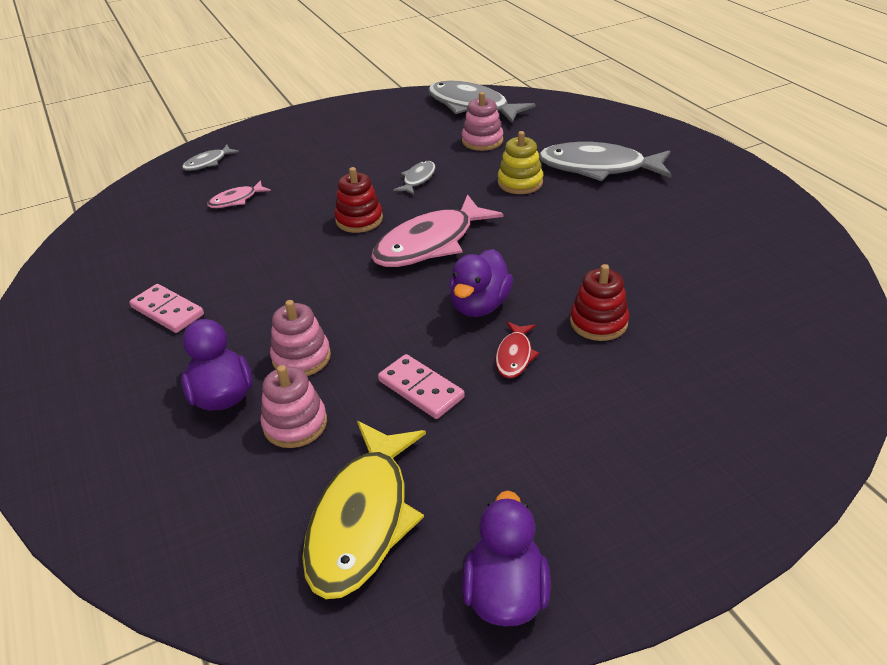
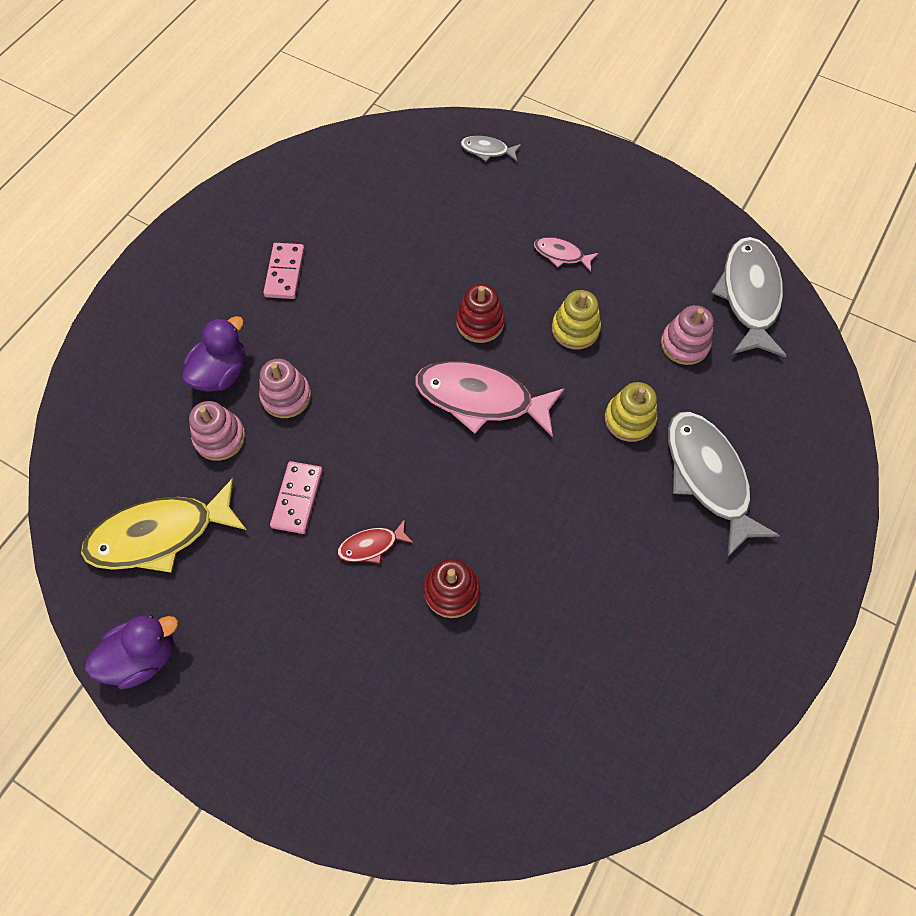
camera: 55 degrees right, 25 degrees up
pink fish [207,180,271,208] -> pink fish moved to [534,237,598,272]
grey fish [393,161,436,195] -> yellow stacking toy [552,290,601,349]
purple duck [449,249,513,317] -> none

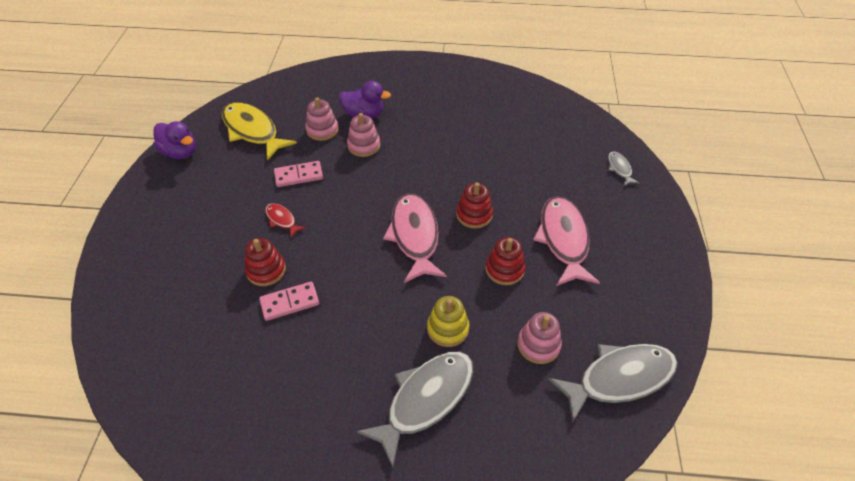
camera: 65 degrees right, 15 degrees down
pink domino [263,243,305,299] -> pink domino moved to [259,281,319,321]
pink fish [534,237,598,272] -> pink fish [533,196,600,286], size x2.11
yellow stacking toy [552,290,601,349] -> red stacking toy [486,237,525,285]

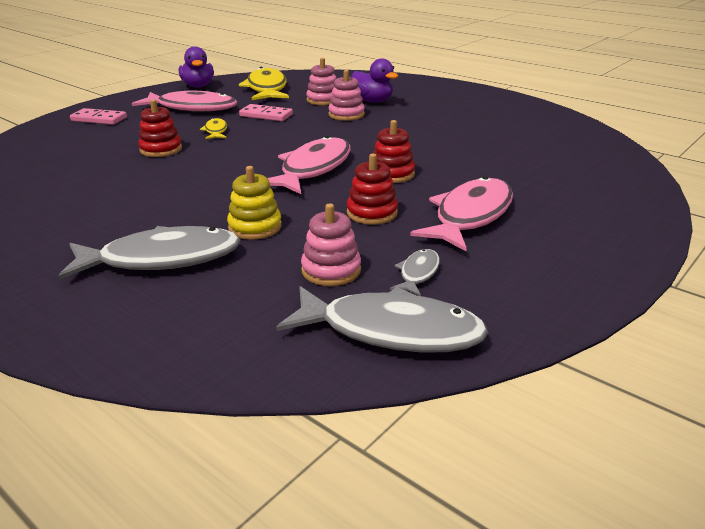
camera: 35 degrees right, 20 degrees down
pink domino [259,281,319,321] -> pink domino moved to [70,108,127,125]
red fish [265,203,306,238] -> yellow fish [200,118,227,139]
grey fish [608,152,640,186] -> grey fish moved to [390,249,440,296]
none -> pink fish [132,91,237,112]

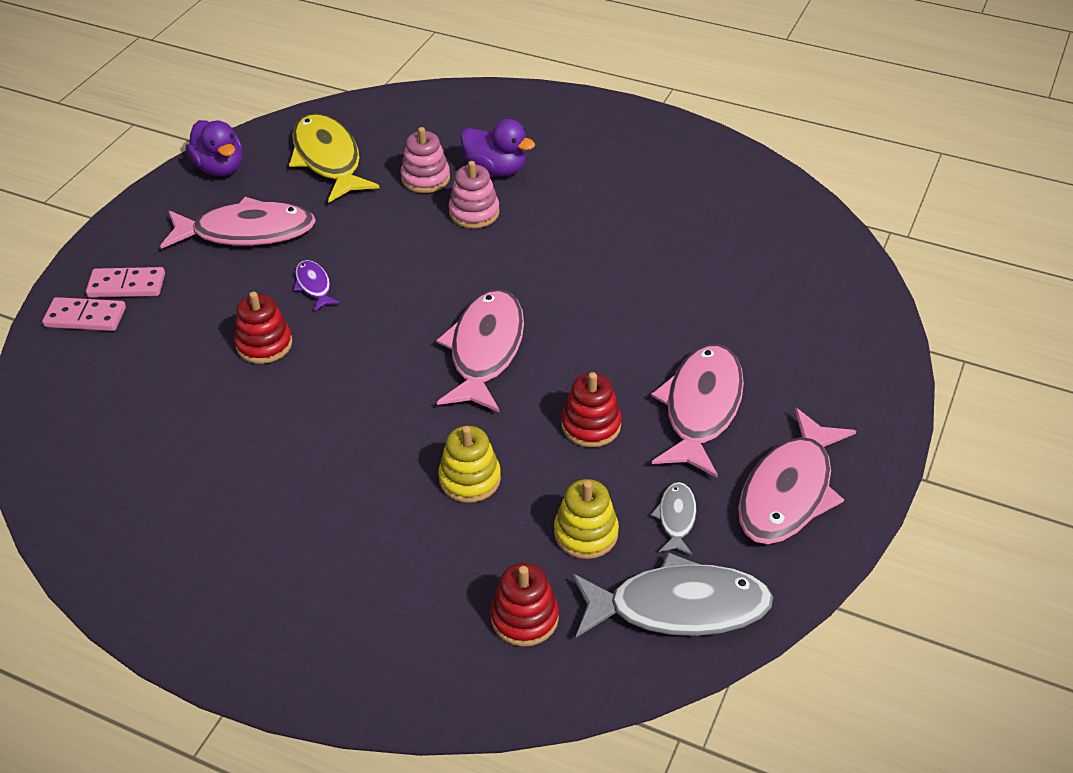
camera: 15 degrees left, 15 degrees up
grey fish [58,226,241,280] -> none
yellow fish [200,118,227,139] -> purple fish [294,260,340,311]
pink domino [239,104,293,121] -> pink domino moved to [42,297,126,331]
pink stacking toy [301,203,361,286] -> yellow stacking toy [554,479,619,559]
red stacking toy [373,120,415,183] -> red stacking toy moved to [490,563,559,647]
none -> pink fish [738,407,856,544]

